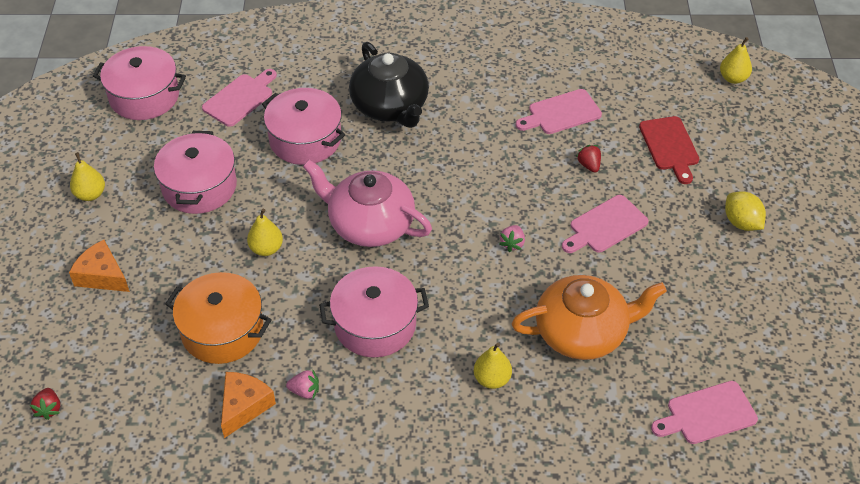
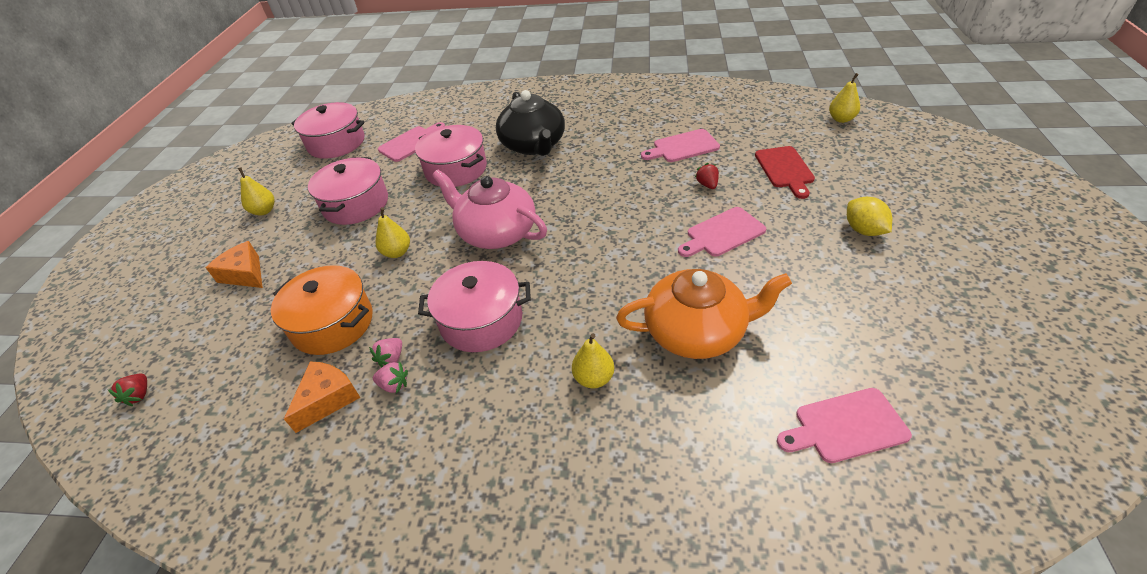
camera: 10 degrees right, 5 degrees down
pink strawberry [499,225,525,252] -> pink strawberry moved to [369,338,402,367]

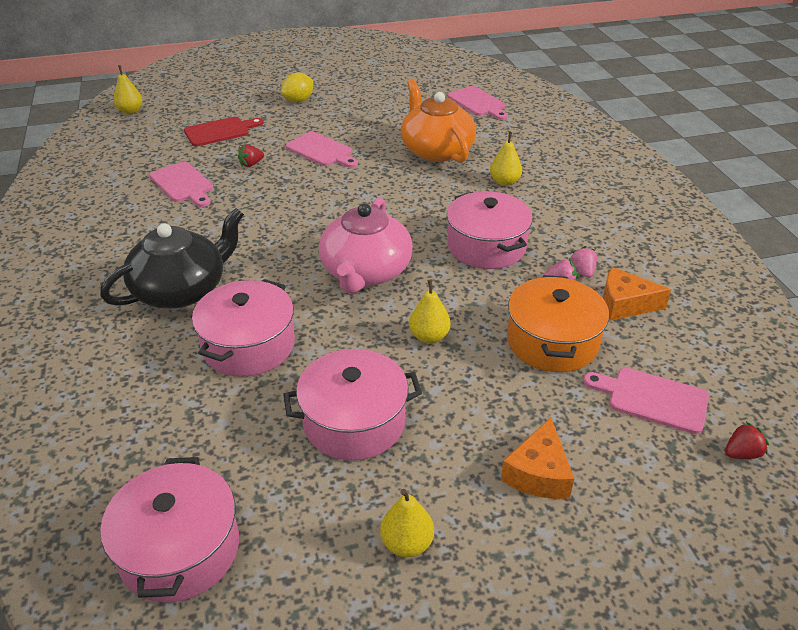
camera: 115 degrees left, 5 degrees down
pink cutting board [378,122,445,162] -> pink cutting board moved to [583,368,709,434]

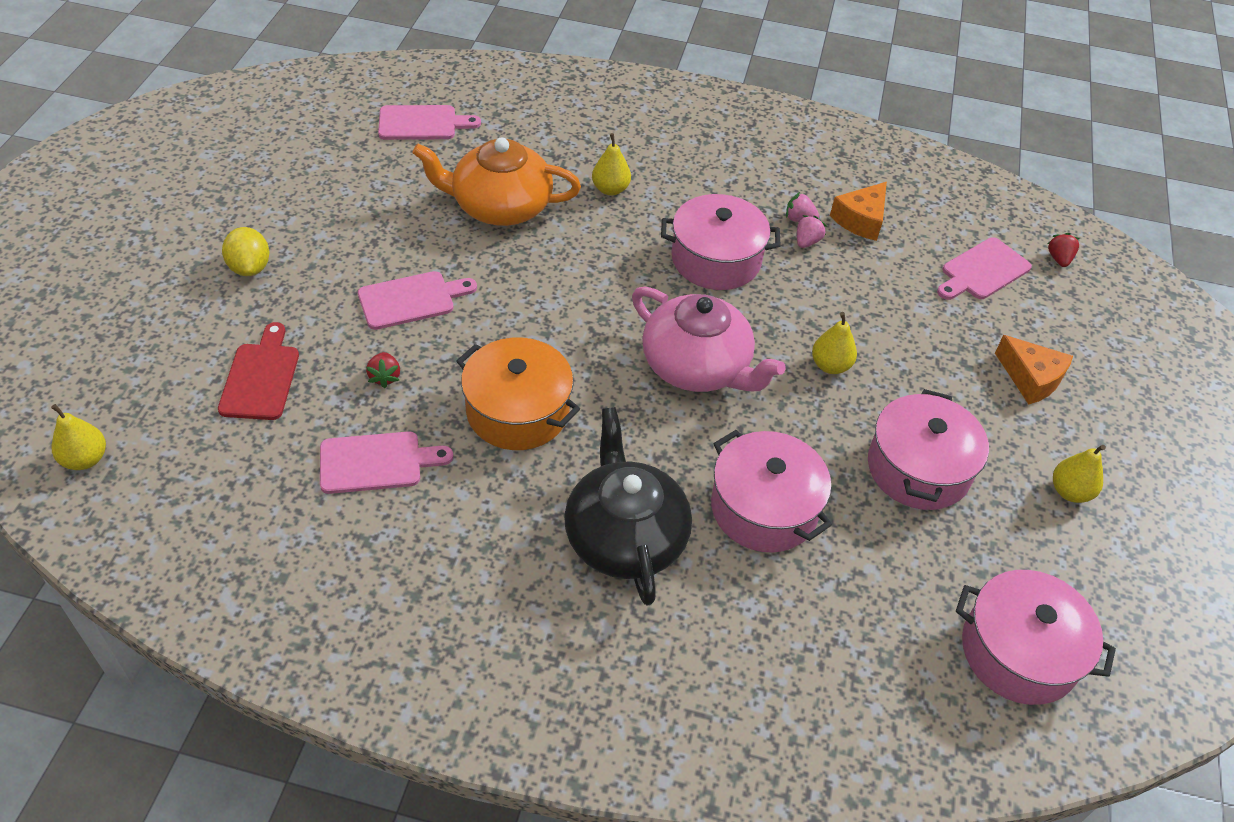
camera: 65 degrees left, 10 degrees up
orange pot [507,275,609,372] -> orange pot moved to [456,338,580,450]

